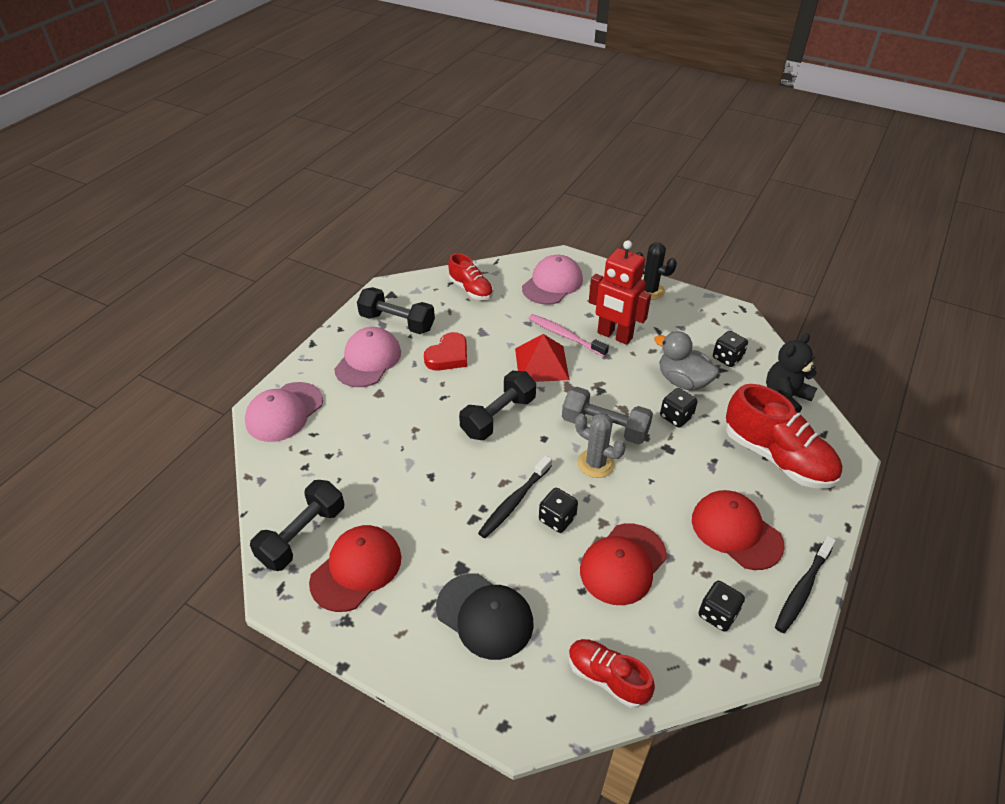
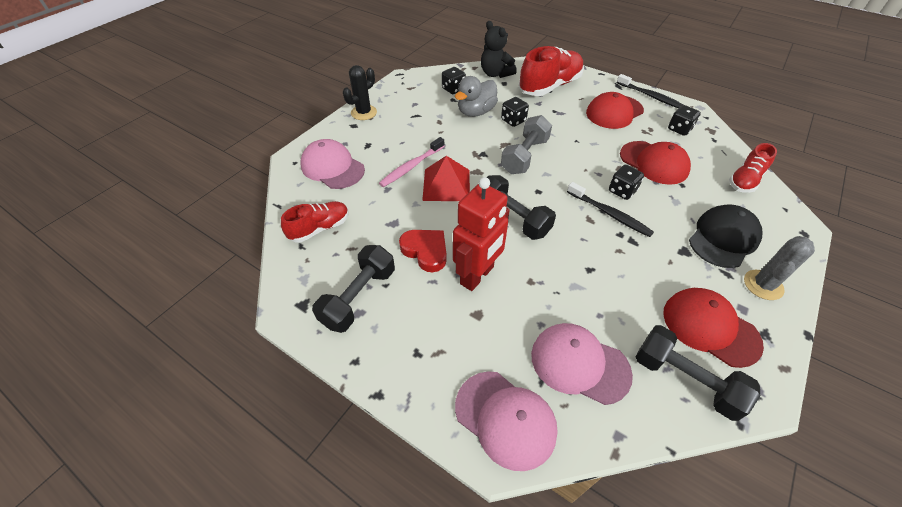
camera: 85 degrees left, 5 degrees up
pink cap [334,327,401,387] -> pink cap moved to [531,323,633,405]
grey cactus [575,413,626,478] -> grey cactus moved to [744,236,815,300]
red robot [589,240,651,345] -> red robot moved to [453,177,510,291]

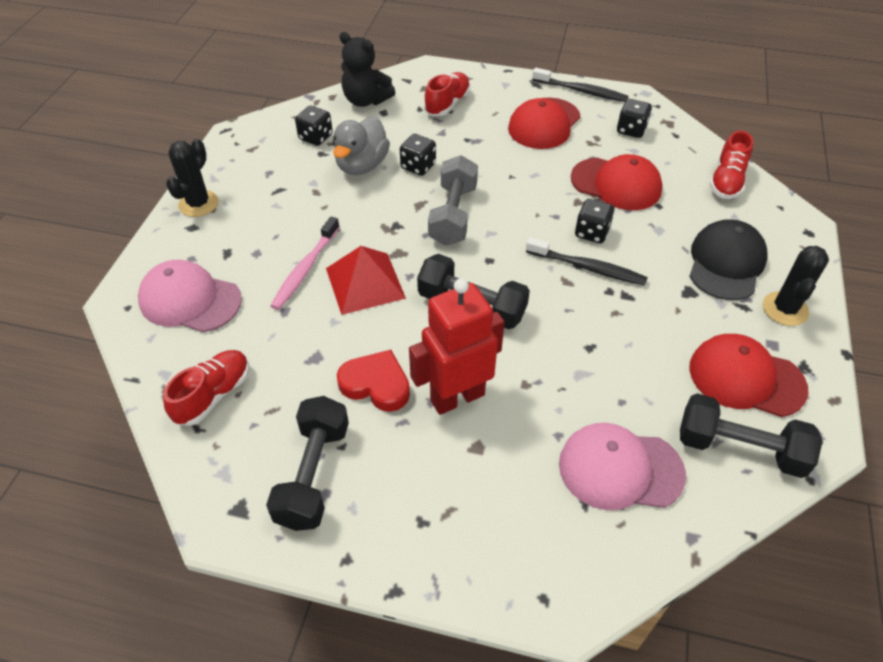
camera: 20 degrees left, 0 degrees up
red robot [453,177,510,291] -> red robot turned 135 degrees counterclockwise [409,278,505,415]
pink cap [455,371,558,471] -> none
red shoe [519,46,584,96] -> red shoe [424,72,470,116], size x0.59
grey cactus [744,236,815,300] -> black cactus [763,246,829,326]

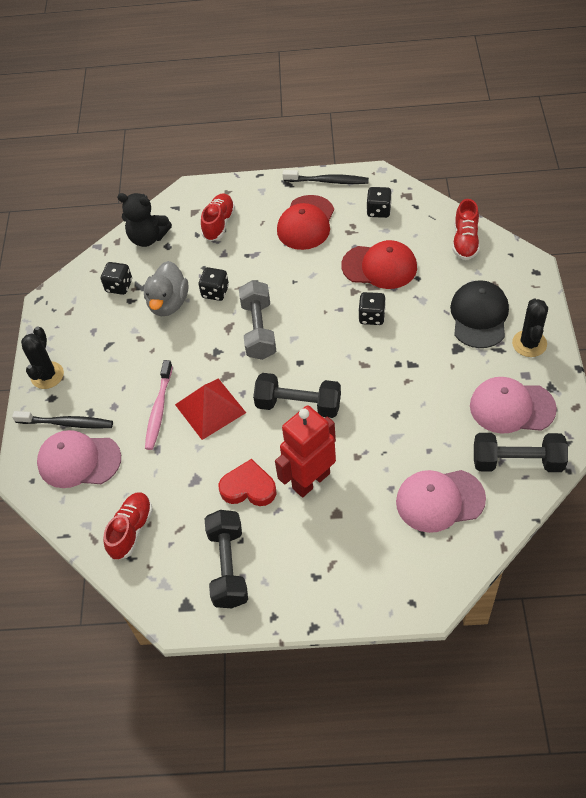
camera: 10 degrees left, 5 degrees up
black toothbrush [526,237,648,285] -> black toothbrush moved to [12,411,113,429]
red cap [689,334,809,417] -> pink cap [470,377,557,434]

